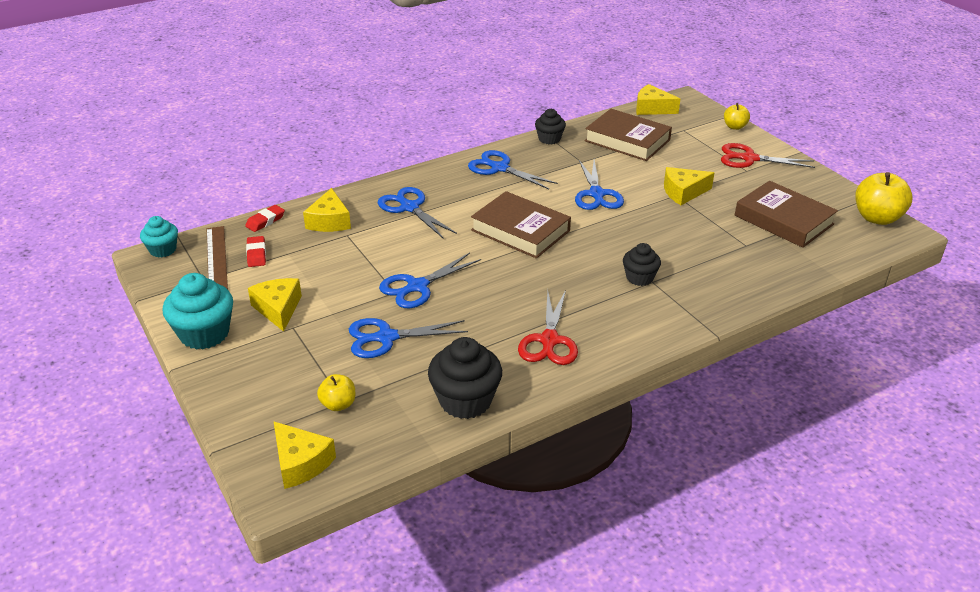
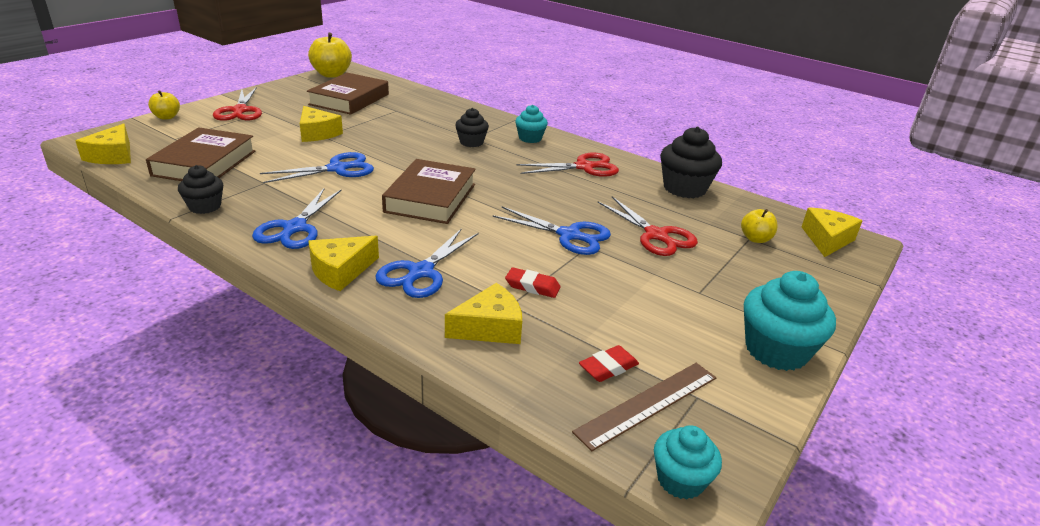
camera: 115 degrees left, 5 degrees down
red eraser [245,205,285,232] -> red eraser moved to [505,267,561,298]
yellow cheese [248,278,302,332] -> yellow cheese moved to [308,236,379,291]
blue scissors [349,318,468,358] -> red scissors [598,197,698,256]
none -> turquoise cupcake [515,105,548,143]

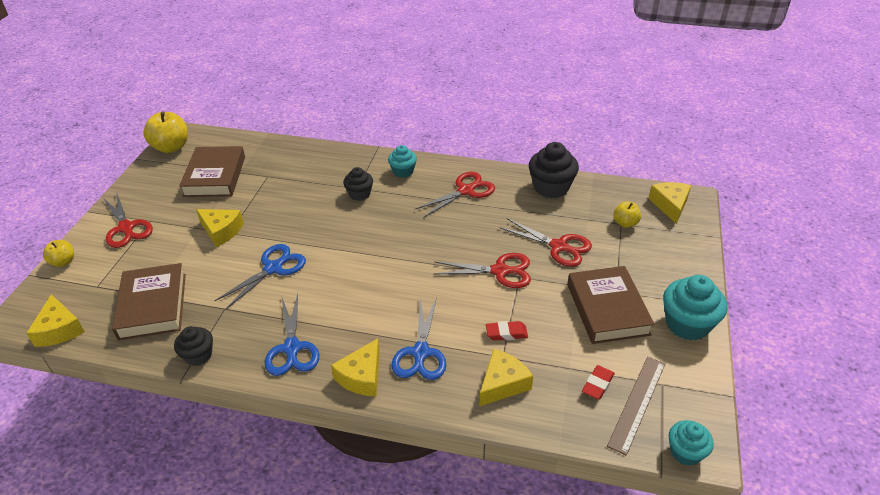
camera: 20 degrees left, 10 degrees up
brown book [382,159,476,224] -> brown book moved to [567,266,655,344]
blue scissors [492,207,611,255] -> red scissors [434,253,531,288]

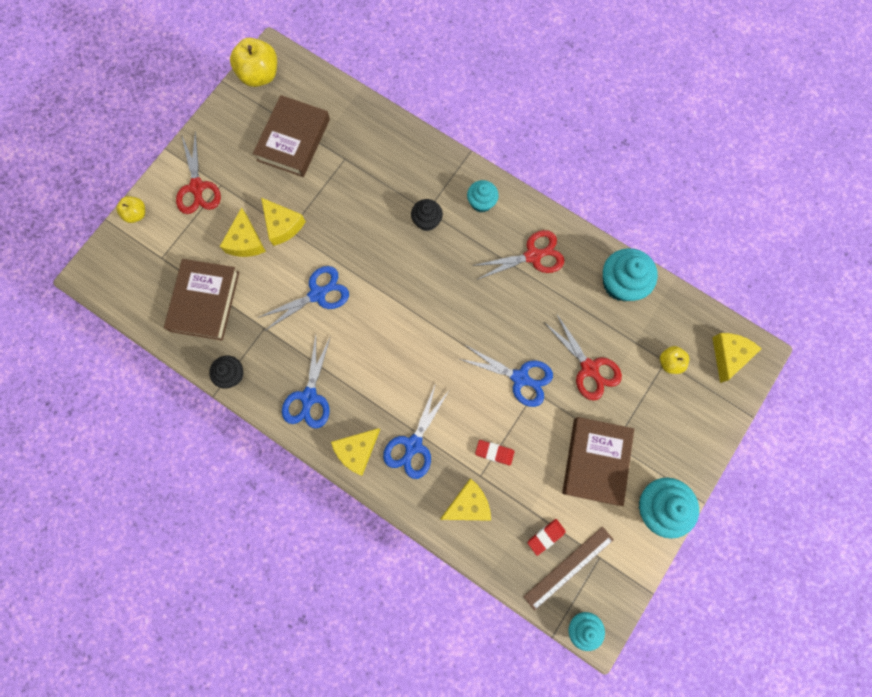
camera: 20 degrees right, 35 degrees up
yellow cheese [26,294,85,347] -> yellow cheese moved to [220,207,266,257]
red scissors [434,253,531,288] -> blue scissors [460,345,553,407]
black cupcake [529,142,579,198] -> turquoise cupcake [603,248,658,301]

